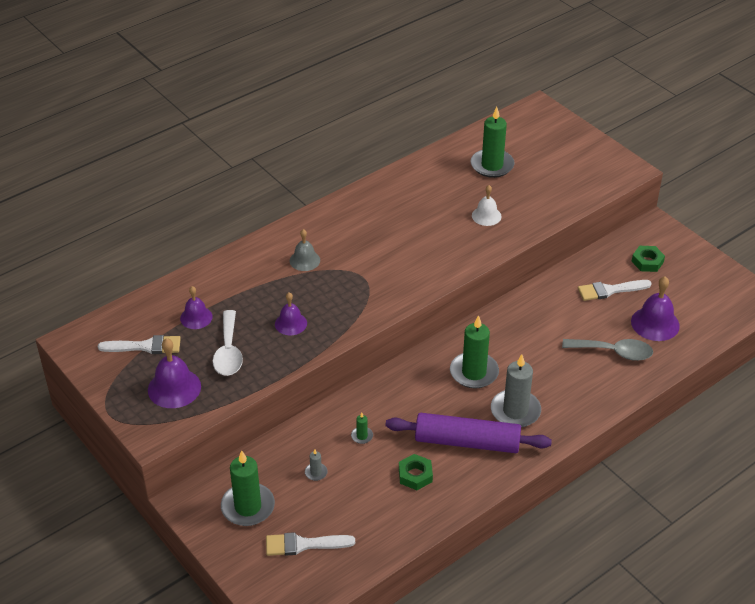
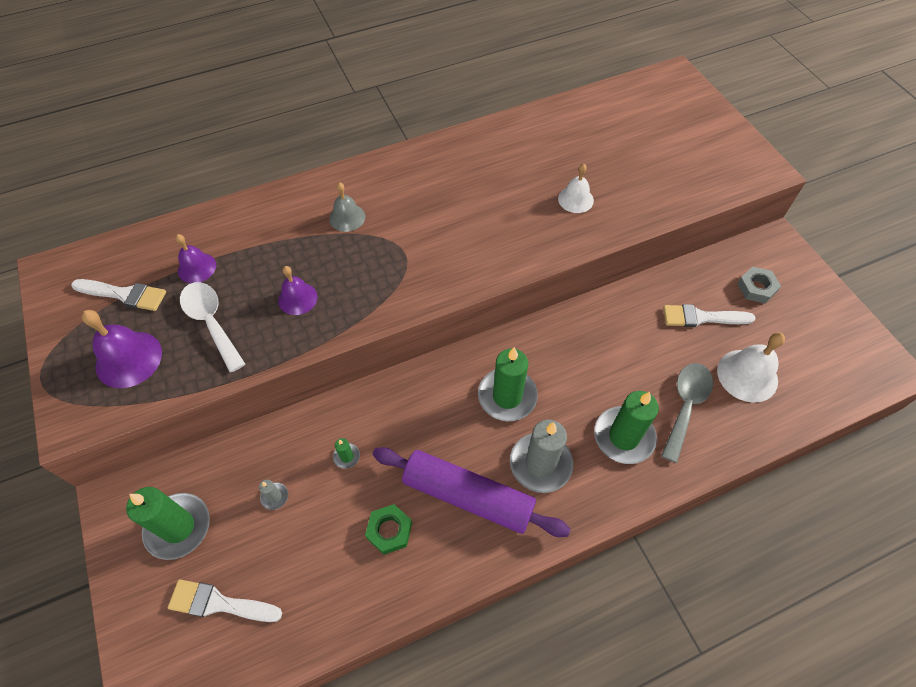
camera: 15 degrees right, 15 degrees up
white spoon [213,310,243,376] -> white spoon turned 135 degrees clockwise [180,282,245,372]
green candle [471,107,514,178] -> green candle moved to [594,391,659,464]
grey spoon [562,339,653,361] -> grey spoon turned 90 degrees counterclockwise [661,363,713,463]
green nut [631,246,665,272] -> grey nut [737,266,781,304]
purple bell [631,276,680,341] -> white bell [717,332,785,403]

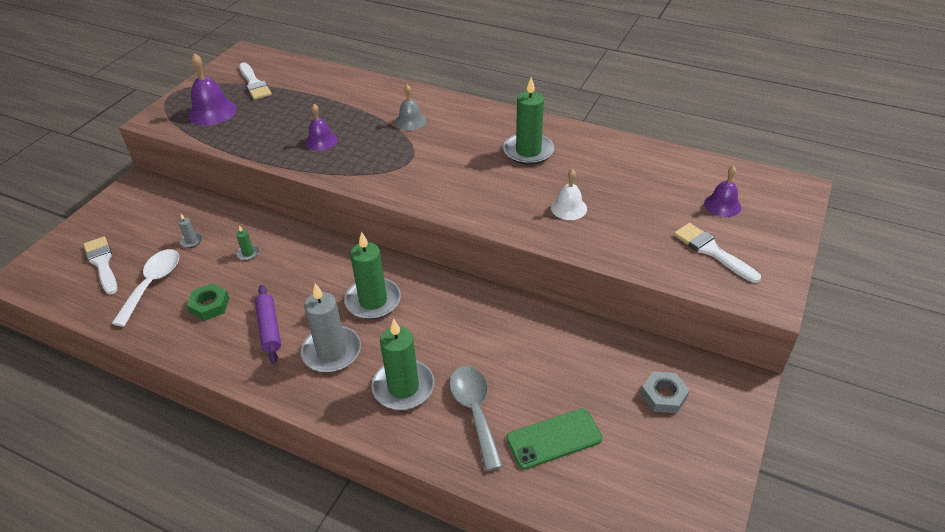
camera: 50 degrees right, 15 degrees down
green candle [126,487,210,560] -> green candle moved to [503,77,554,165]
purple bell [175,234,216,283] -> purple bell moved to [704,166,742,217]
white spoon [180,282,245,372] -> white spoon moved to [112,249,179,327]
purple rolling pin [372,447,571,537] -> purple rolling pin [255,285,281,364], size x0.57
grey spoon [661,363,713,463] -> grey spoon turned 90 degrees counterclockwise [449,366,503,471]
white brush [663,304,756,327] -> white brush moved to [674,223,761,283]
white bell [717,332,785,403] -> green phone [506,408,602,469]

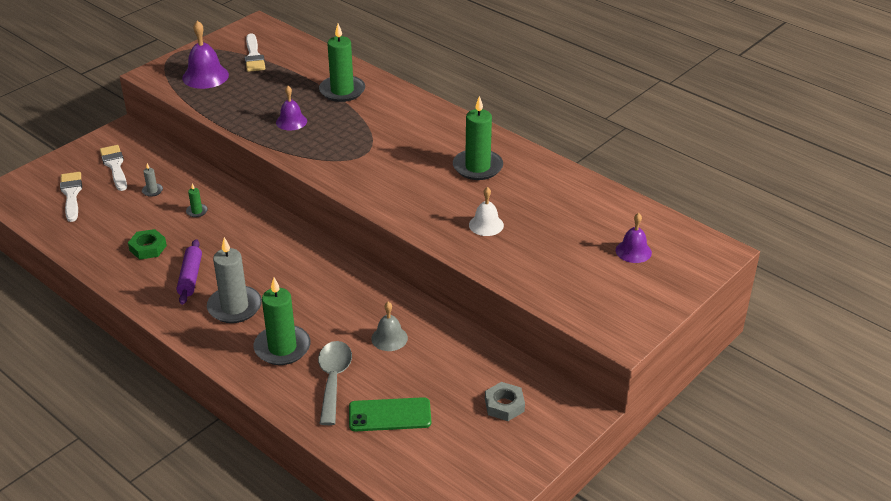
camera: 15 degrees right, 5 degrees down
white spoon [112,249,179,327] -> none
green candle [344,231,401,319] -> green candle moved to [319,24,365,102]
grey bell [395,84,426,131] -> grey bell moved to [371,302,408,351]
white brush [674,223,761,283] -> white brush moved to [100,145,127,191]

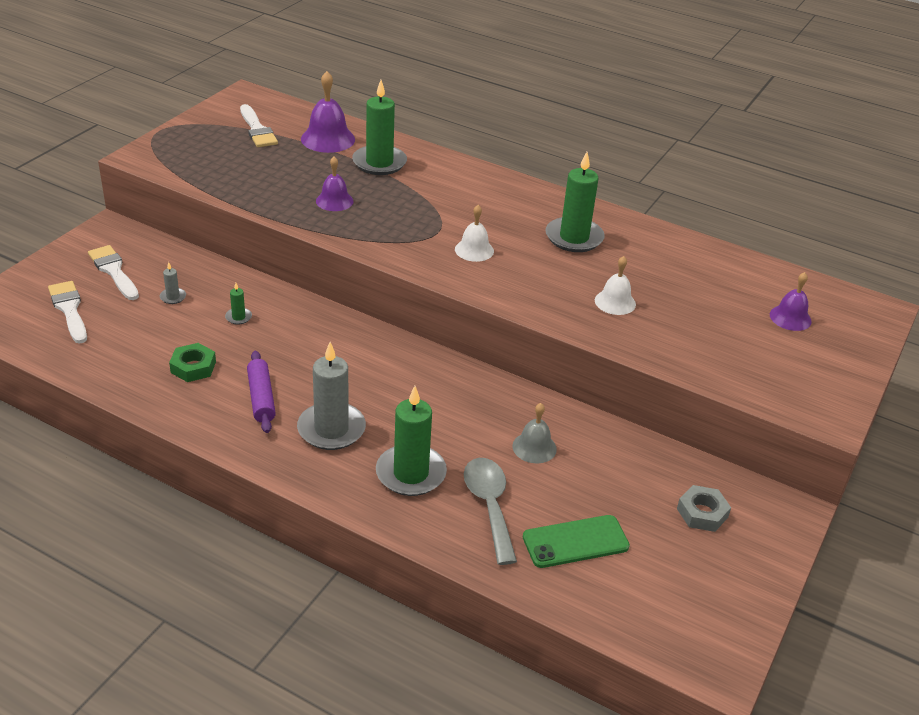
camera: 15 degrees left, 0 degrees up
purple bell [182,21,229,89] -> purple bell moved to [301,71,355,153]
none -> white bell [455,205,494,262]

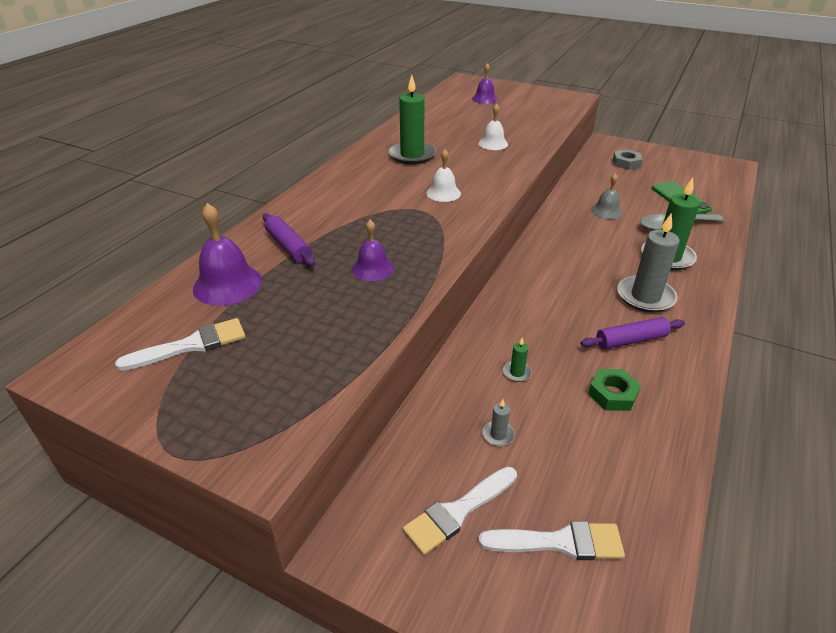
camera: 90 degrees left, 0 degrees up
white brush [48,281,87,343] -> white brush turned 150 degrees counterclockwise [478,521,625,560]
green candle [352,80,407,175] -> purple rolling pin [263,213,315,266]

